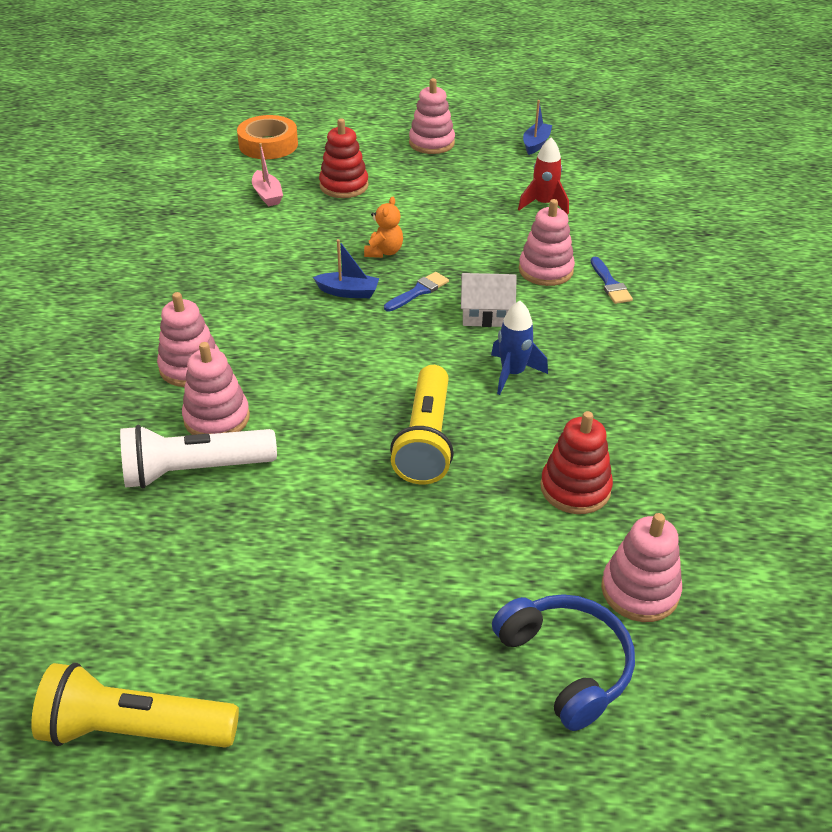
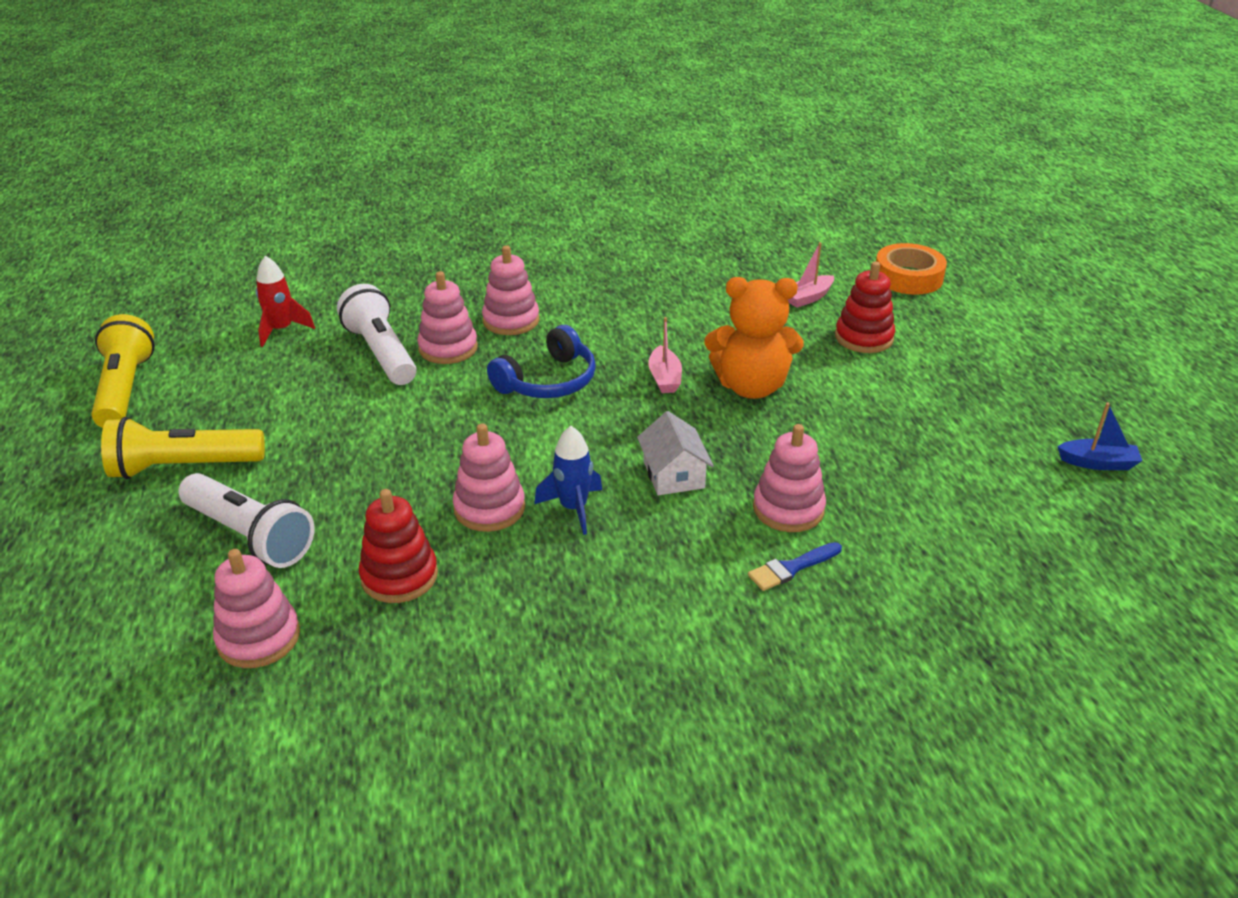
camera: 75 degrees right, 5 degrees down
blue boat [313,239,379,298] -> pink boat [648,317,682,393]
orange teddy bear [364,197,403,258] -> orange teddy bear [704,277,803,399], size x1.96
blue brush [384,272,449,312] -> none
yellow flashlight [390,365,454,484] -> yellow flashlight moved to [101,417,265,479]
pink stacking toy [409,78,455,154] -> pink stacking toy moved to [453,423,525,532]
blue headphones [492,594,635,731] -> blue headphones moved to [487,325,596,398]
red rocket [518,137,569,215] -> red rocket moved to [256,256,315,347]
none -> white flashlight [179,473,315,568]

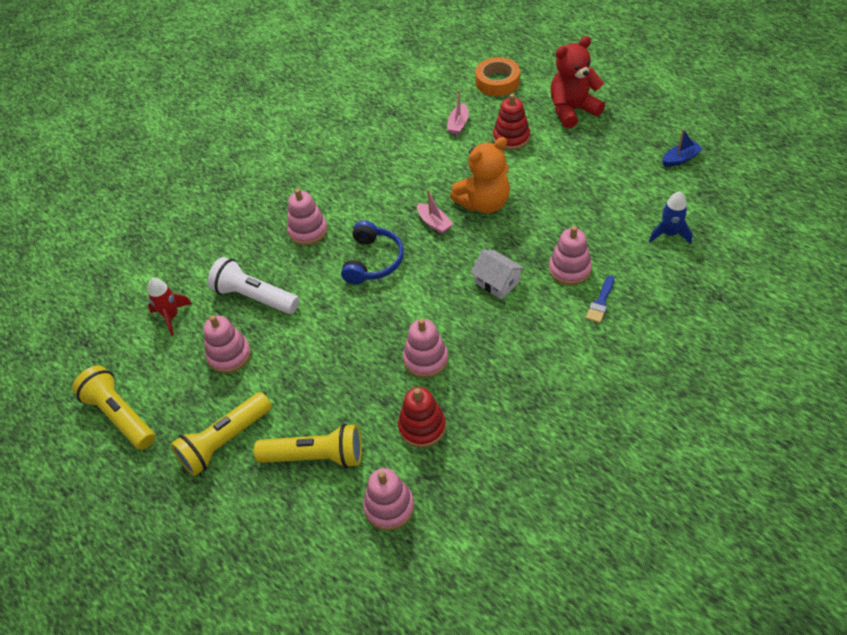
camera: 30 degrees left, 15 degrees up
white flashlight [179,473,315,568] -> yellow flashlight [254,424,362,468]
pink stacking toy [417,271,478,364] -> pink stacking toy moved to [204,315,251,373]
blue rocket [534,426,602,535] -> blue rocket moved to [649,191,692,244]
none -> red teddy bear [550,36,605,129]

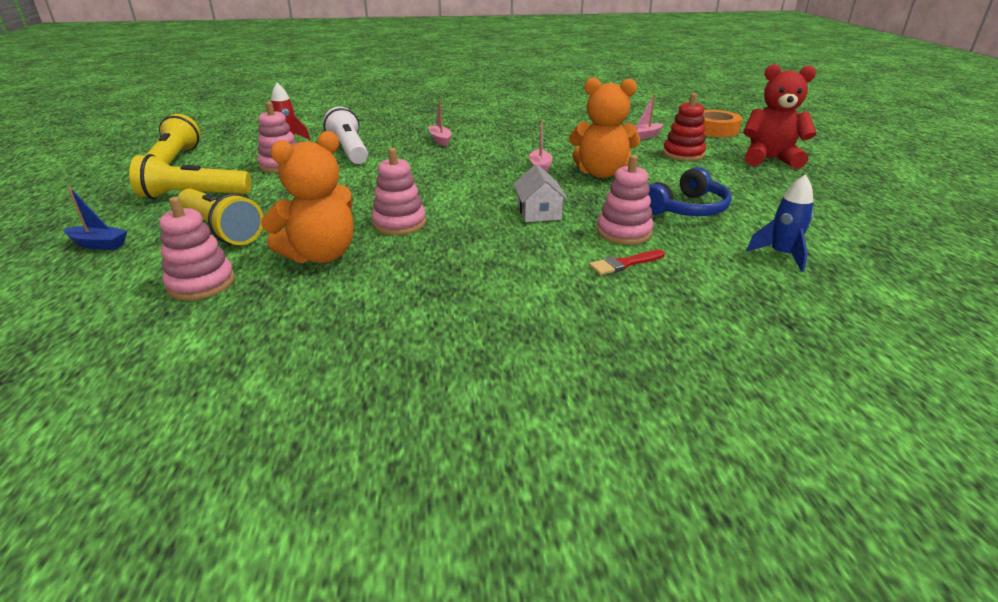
camera: 35 degrees right, 20 degrees down
pink stacking toy [287,188,328,245] -> pink boat [428,100,452,146]
blue headphones [341,221,404,284] -> blue headphones moved to [648,167,732,216]
red stacking toy [398,387,446,448] -> orange teddy bear [261,131,353,263]
blue brush [586,276,614,323] -> red brush [589,250,665,275]
blue boat [662,129,703,167] -> blue boat moved to [64,187,127,250]

